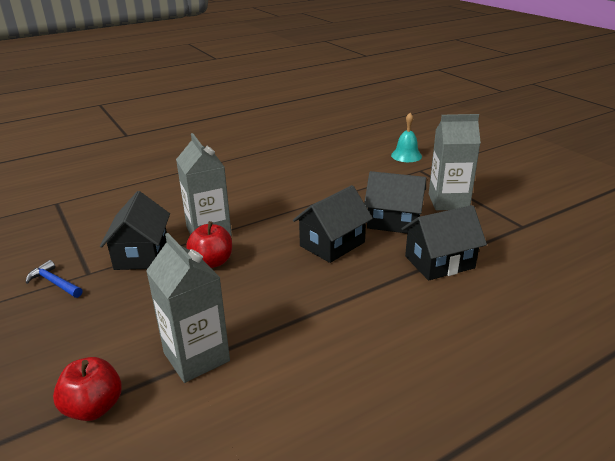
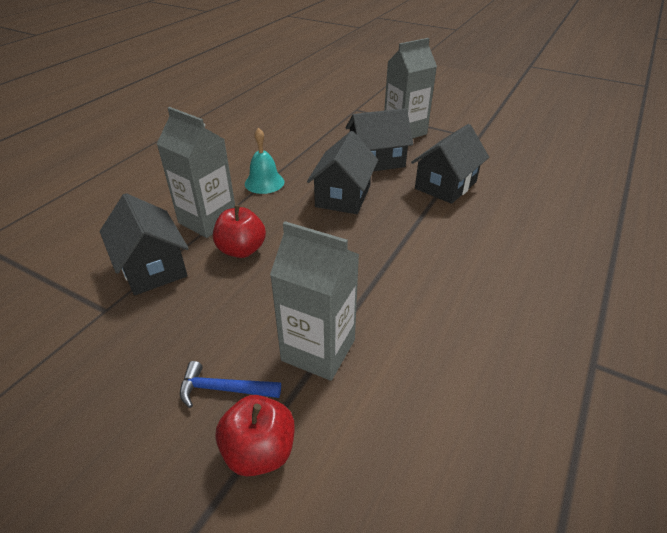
camera: 30 degrees left, 10 degrees up
blue hammer [26,260,82,298] -> blue hammer moved to [180,361,281,408]
turquoise bell [391,113,422,162] -> turquoise bell moved to [245,128,284,194]

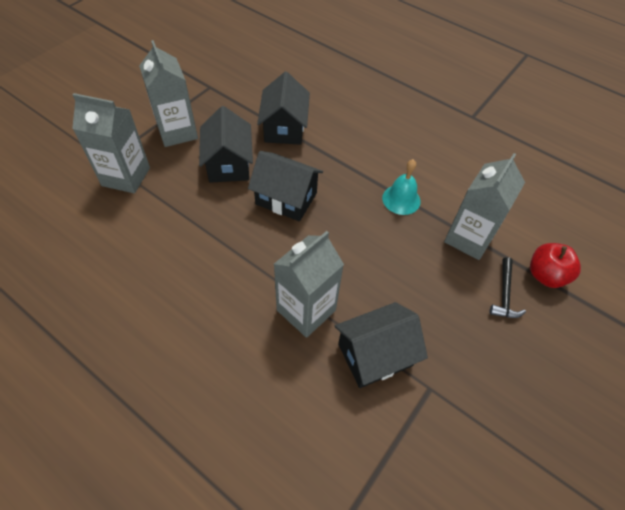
camera: 85 degrees left, 15 degrees up
blue hammer [180,361,281,408] -> black hammer [490,257,526,318]
red apple [213,205,266,258] -> none
turquoise bell [245,128,284,194] -> turquoise bell moved to [382,159,421,215]
black house [411,124,489,204] -> black house turned 45 degrees clockwise [257,72,310,145]
none -> grey carton [72,93,150,193]

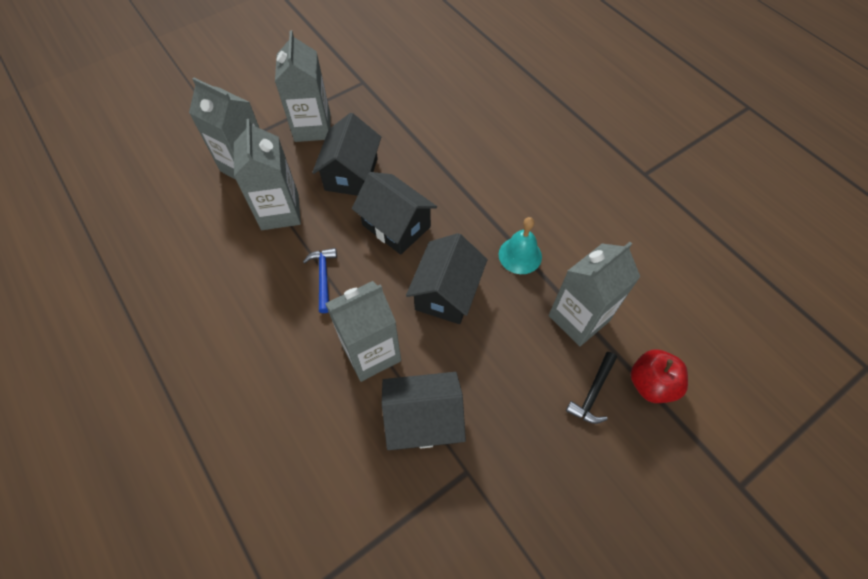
camera: 20 degrees right, 5 degrees up
black house [257,72,310,145] -> black house moved to [406,233,488,324]
none -> grey carton [234,119,301,230]
none -> blue hammer [303,248,337,313]

